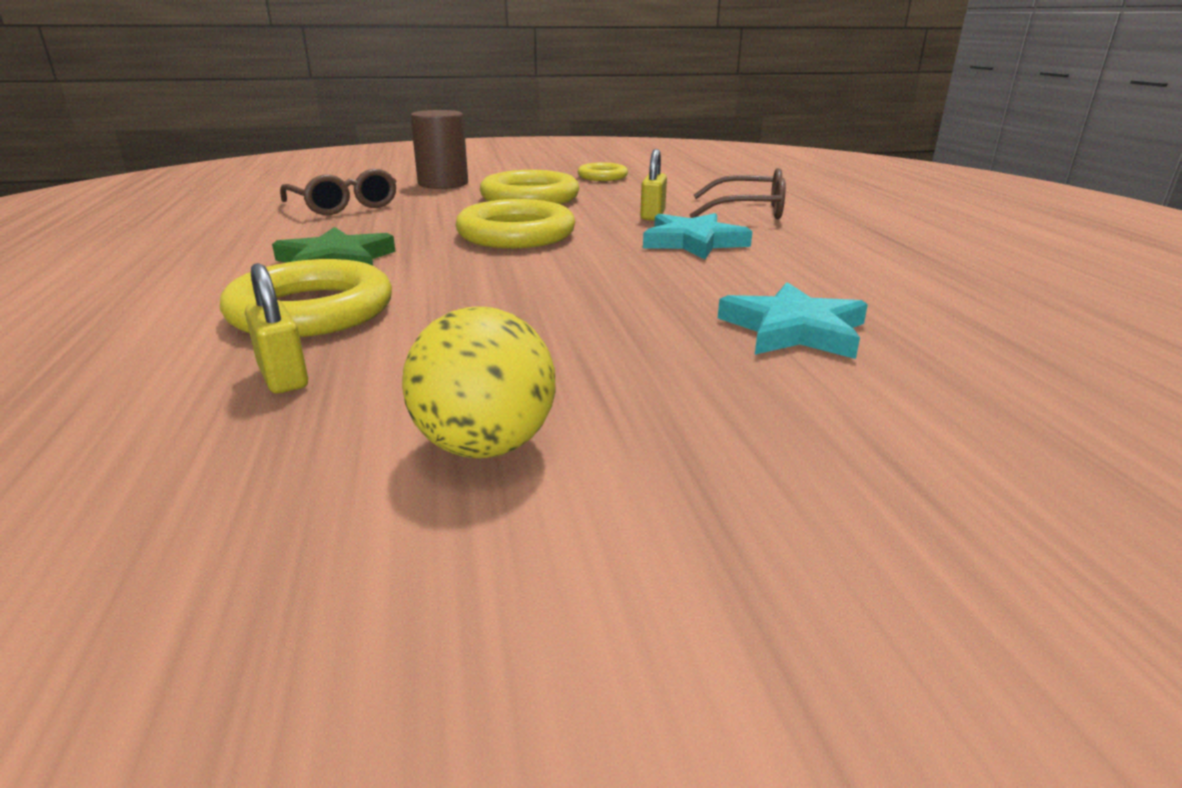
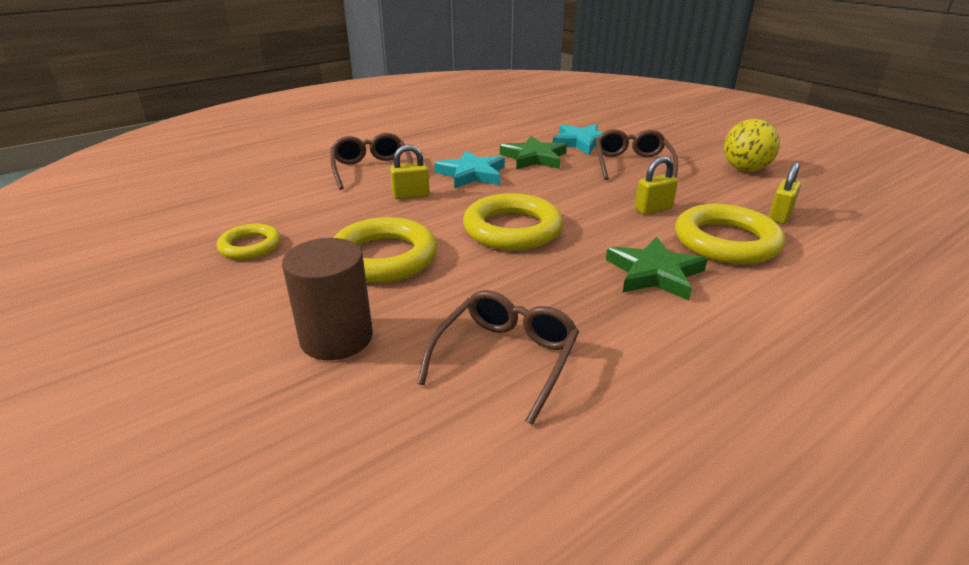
camera: 115 degrees left, 5 degrees up
none -> green star [500,136,567,170]
none -> brown glasses [596,129,678,180]
none -> yellow padlock [635,156,678,215]

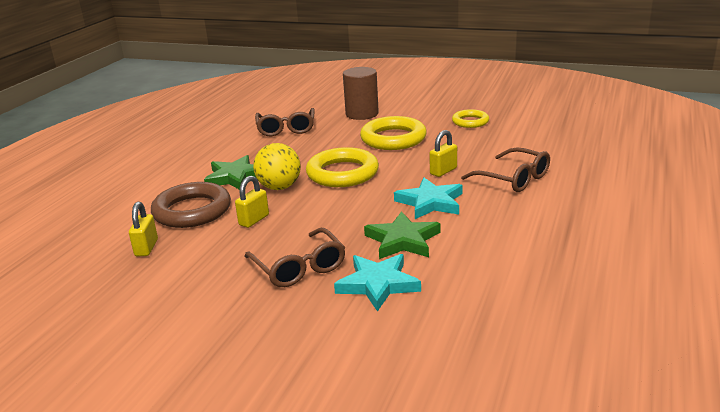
camera: 150 degrees right, 5 degrees down
yellow ring [675,204,785,265] -> brown ring [151,182,231,228]
yellow ball [724,119,780,171] -> yellow ball moved to [253,143,301,190]

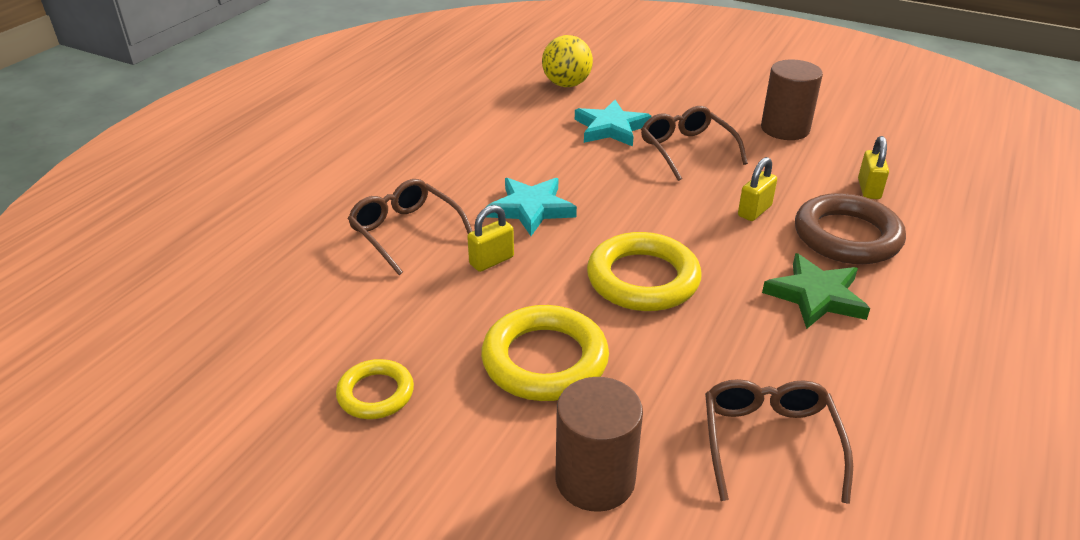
camera: 175 degrees left, 10 degrees up
yellow ball [253,143,301,190] -> yellow ball moved to [542,35,593,87]
green star [364,211,441,259] -> none
none -> brown cylinder [761,60,823,140]

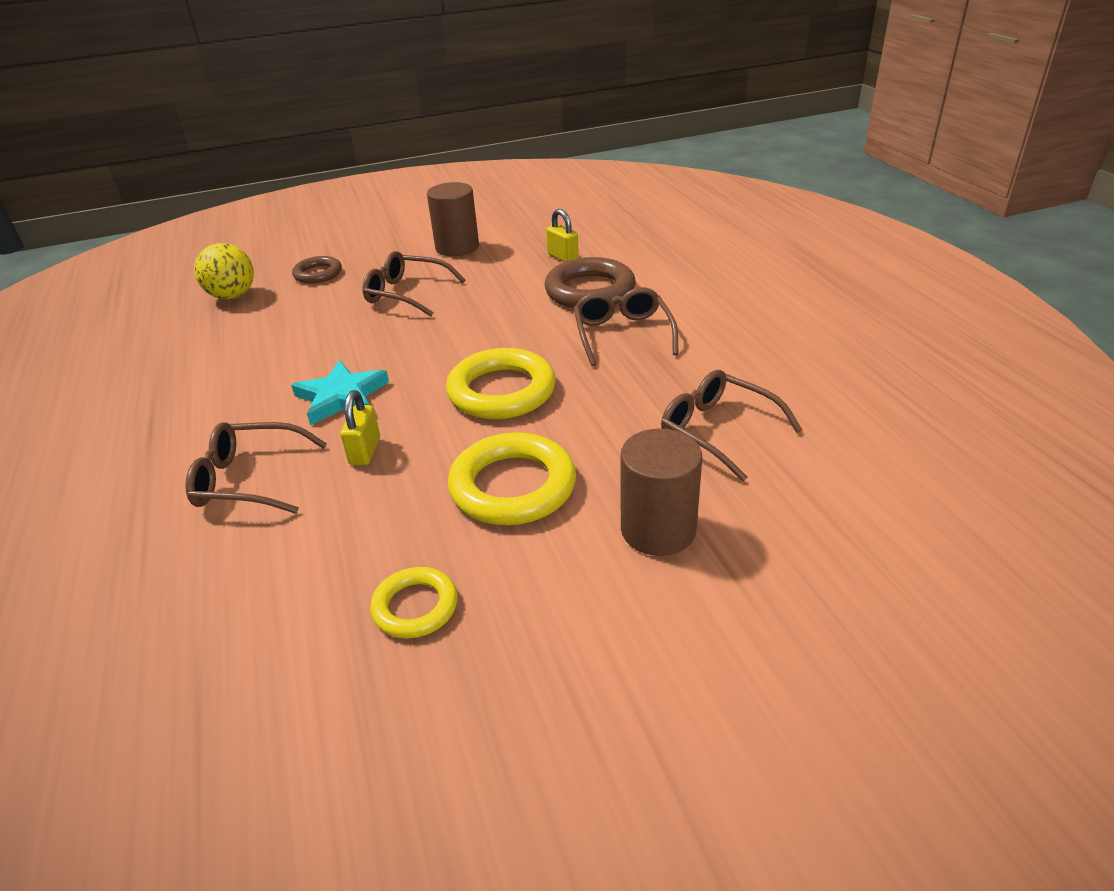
camera: 45 degrees left, 0 degrees up
turquoise star [575,100,652,147] -> none
yellow padlock [738,157,777,221] -> none
green star [762,253,870,329] -> brown glasses [574,287,679,366]
none -> brown ring [292,256,342,284]

